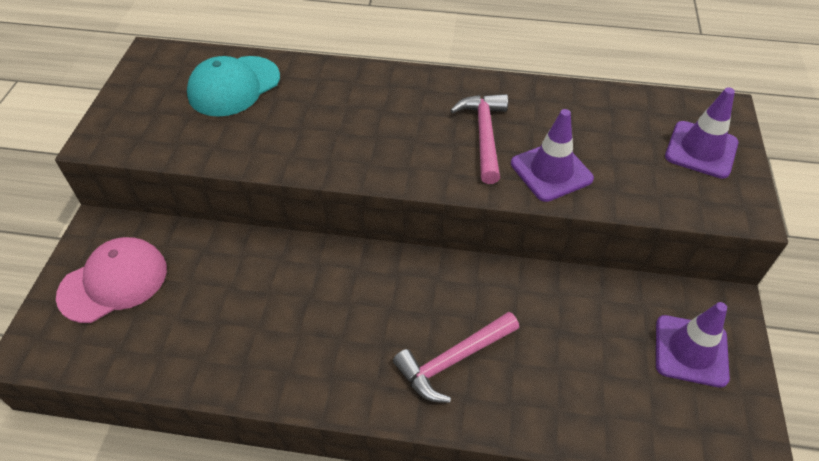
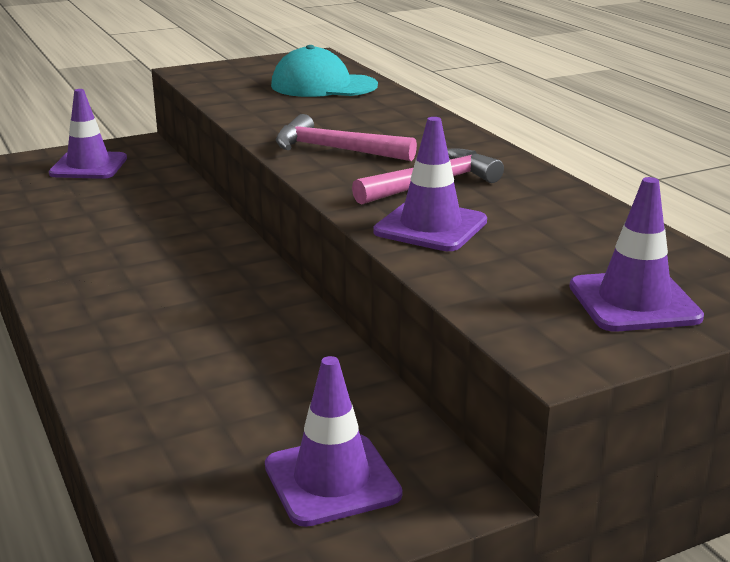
camera: 55 degrees right, 25 degrees down
pink cap [56,237,167,323] -> purple traffic cone [49,89,127,179]
pink hammer [393,312,519,403] -> pink hammer moved to [276,114,417,161]

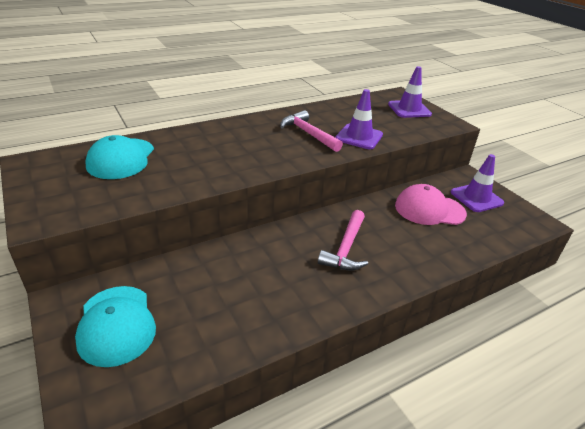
camera: 95 degrees left, 10 degrees up
purple traffic cone [49,89,127,179] -> turquoise cap [75,286,156,367]
pink hammer [276,114,417,161] -> pink hammer moved to [318,210,368,271]
none -> pink cap [395,184,467,225]

